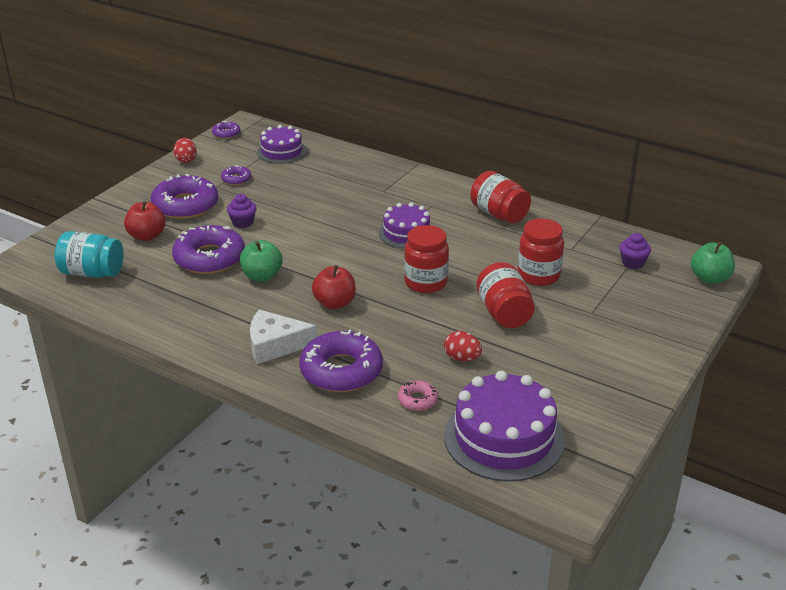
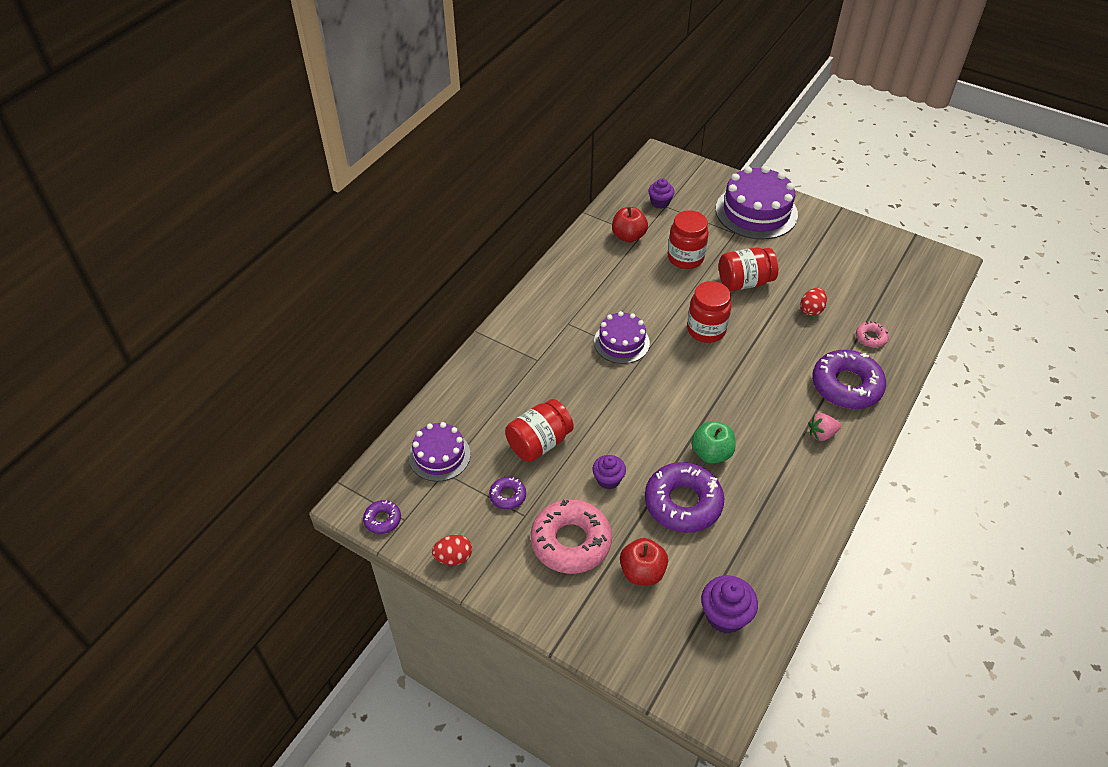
camera: 90 degrees left, 15 degrees up
turquoise jar [55,231,123,278] -> purple cupcake [701,575,758,634]
purple donut [150,174,218,219] -> pink donut [531,499,612,574]
white cheese [250,309,317,364] -> pink strawberry [808,413,841,441]
red apple [312,265,356,309] -> red apple moved to [612,207,648,242]
purple cake [444,371,565,482] -> purple cake moved to [716,166,798,240]
red jar [470,171,531,223] -> red jar moved to [505,399,574,462]
green apple [691,241,735,284] -> none

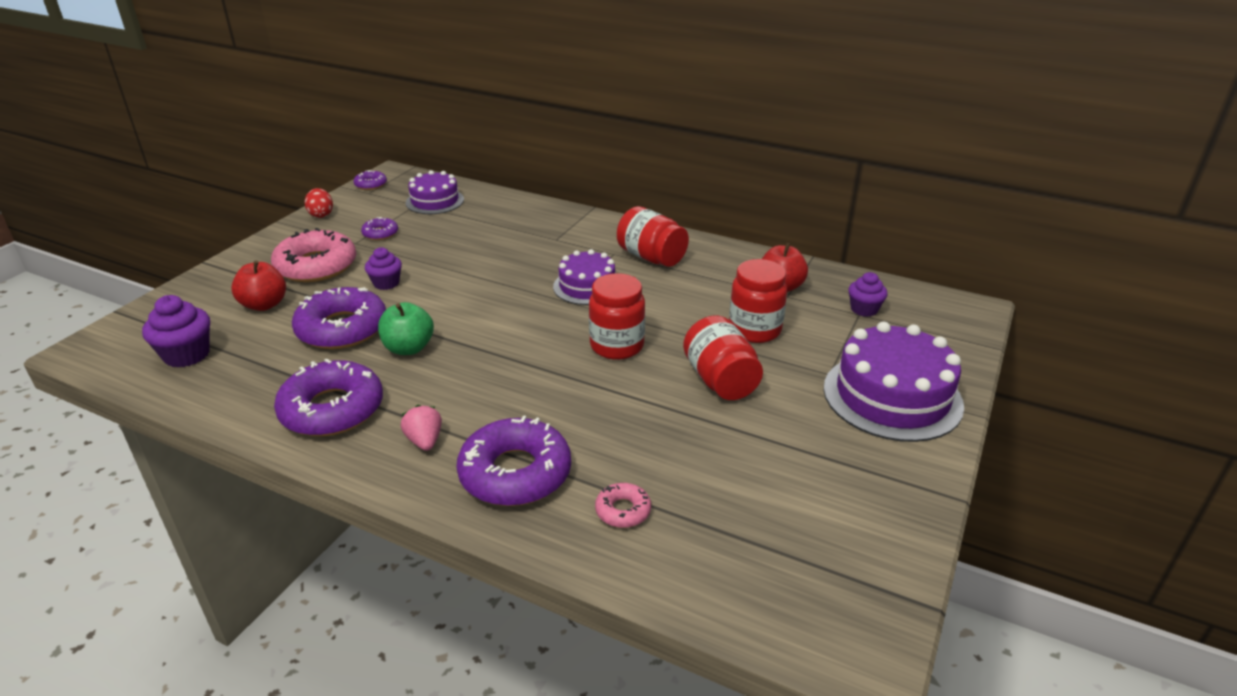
camera: 85 degrees right, 15 degrees down
red jar [505,399,574,462] -> red jar moved to [617,206,689,267]
red egg [800,288,827,316] -> none
none -> purple donut [274,358,383,436]

